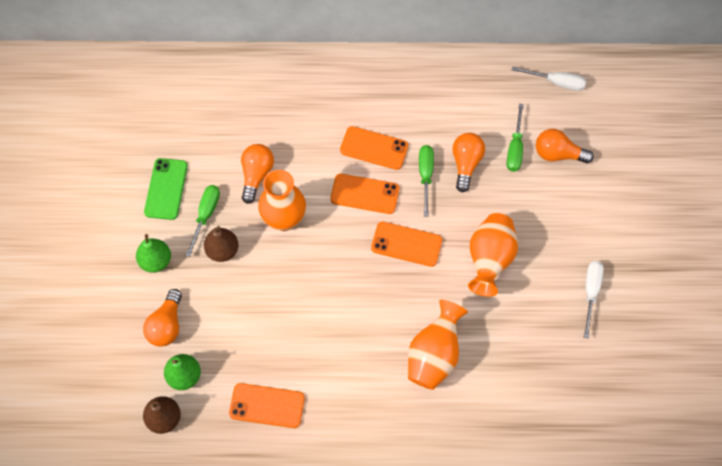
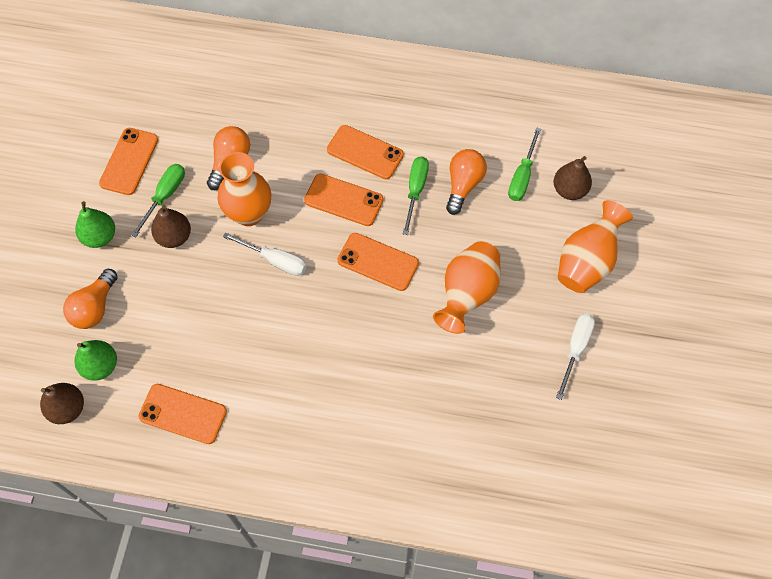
camera: 10 degrees right, 0 degrees up
green phone [144,158,188,220] -> orange phone [99,128,158,195]
orange vase [408,300,468,390] -> orange vase moved to [558,200,633,293]
white screwdriver [512,66,586,91] -> white screwdriver moved to [223,233,307,276]
orange light bulb [536,129,594,164] -> brown pear [554,156,592,200]

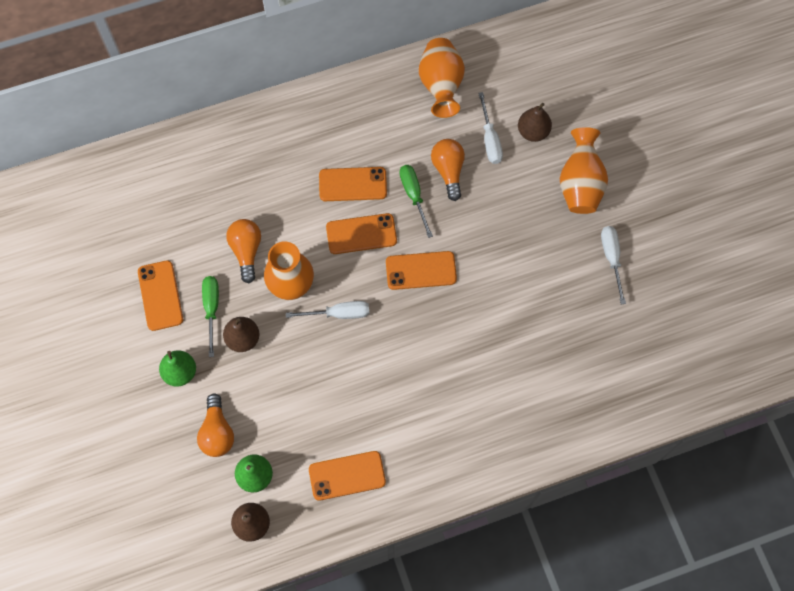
camera: 30 degrees left, 5 degrees up
orange vase [433,241,501,334] -> orange vase moved to [419,38,465,118]
green screwdriver [508,127,541,201] -> white screwdriver [478,92,503,164]

